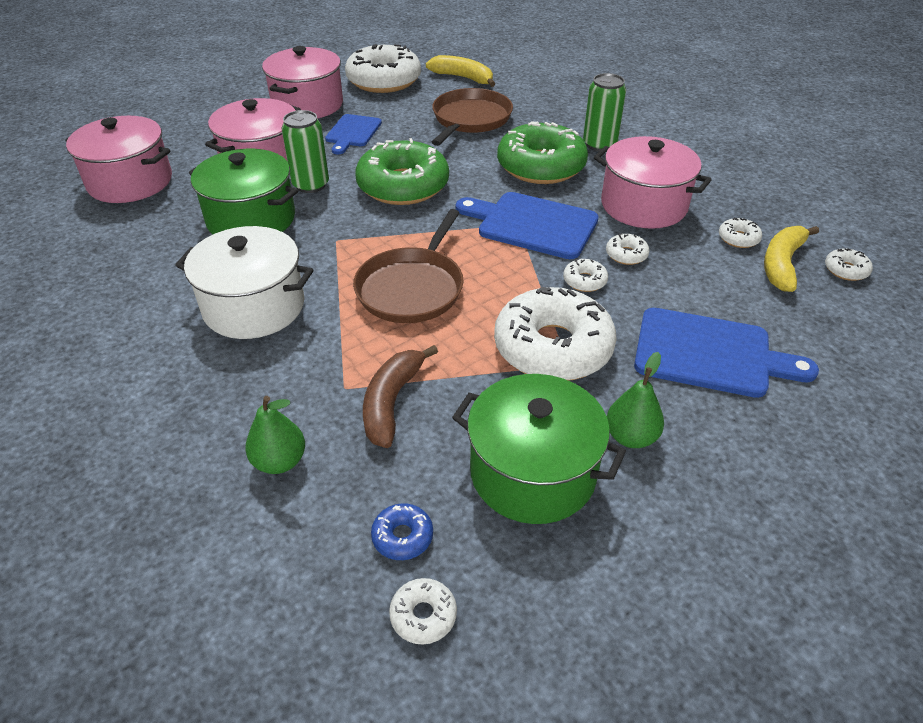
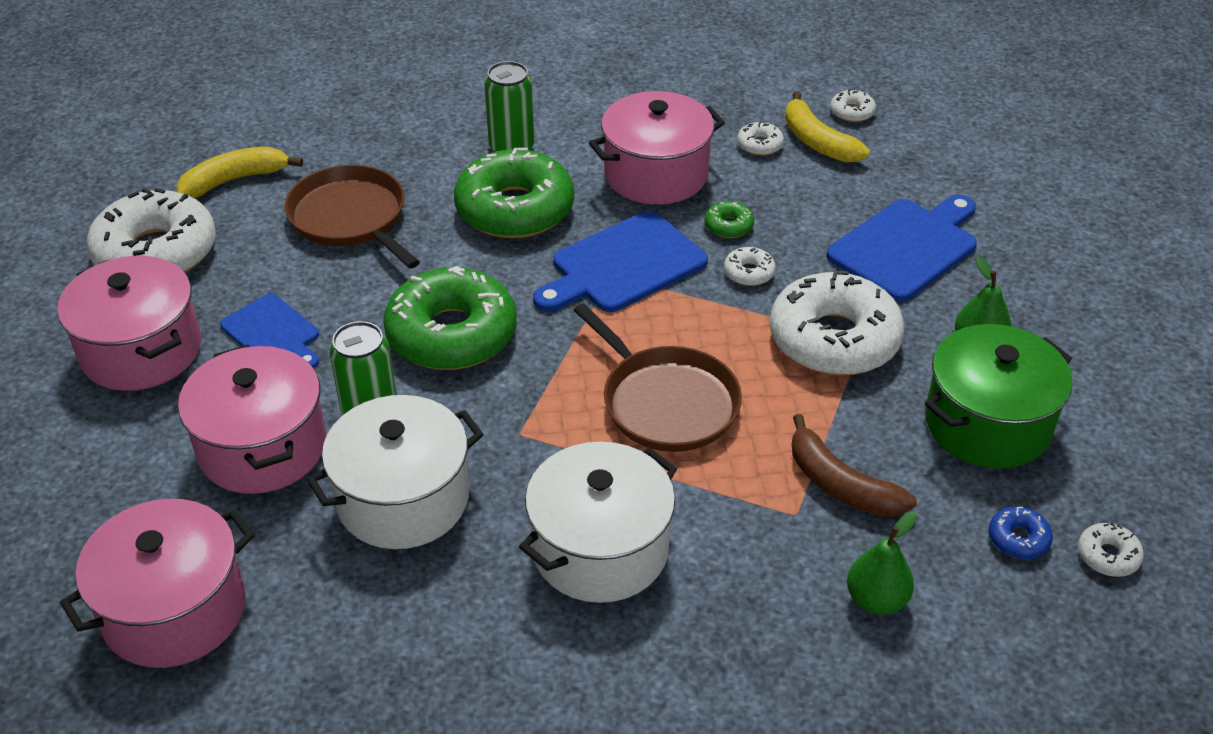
camera: 60 degrees left, 0 degrees up
green pot [189,149,298,235] -> white pot [307,395,483,549]
white donut [606,233,650,265] -> green donut [705,201,754,238]

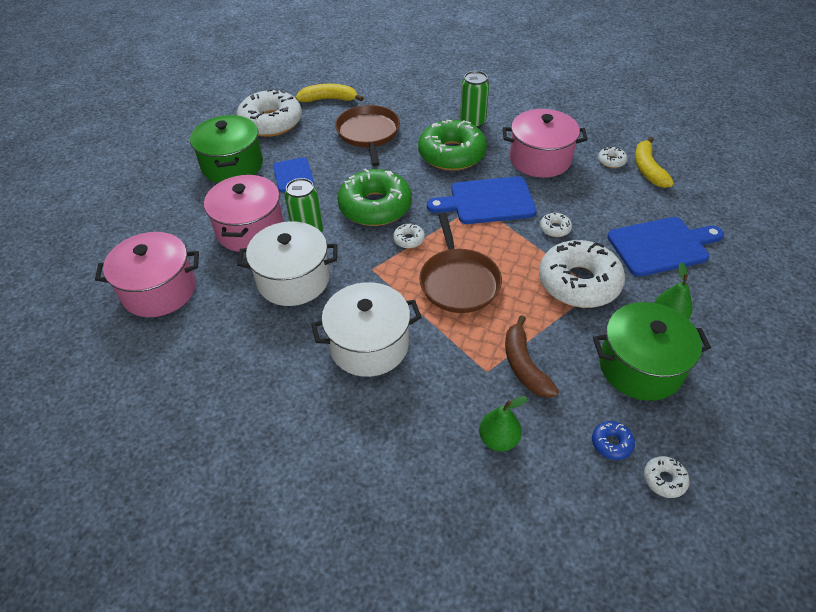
camera: 30 degrees right, 5 degrees up
pink pot [57,256,201,391] -> green pot [190,115,263,183]
green donut [705,201,754,238] -> none
white donut [830,89,876,122] -> white donut moved to [393,224,425,249]

